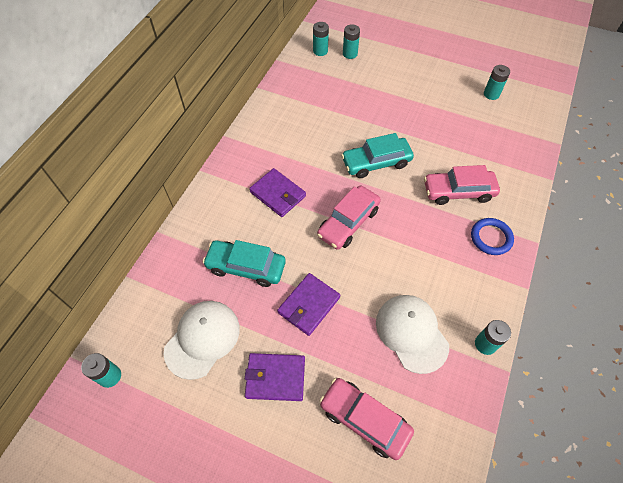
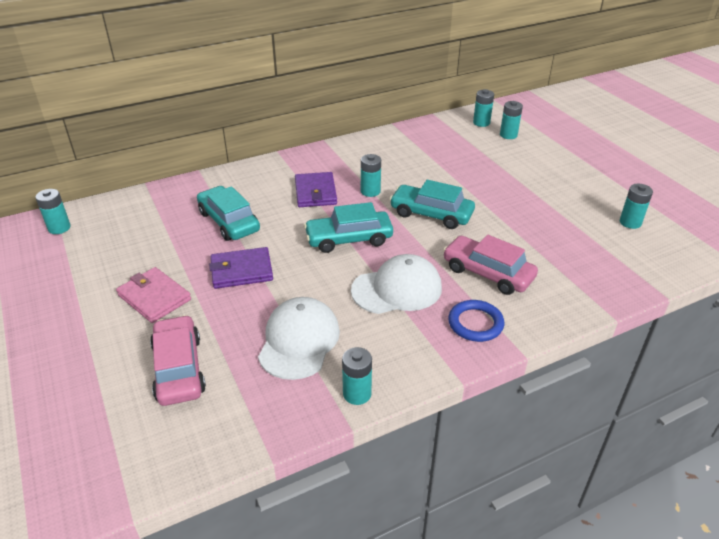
camera: 40 degrees right, 20 degrees down
white cap [164,301,240,380] -> white cap moved to [351,254,442,314]
purple wallet [245,353,305,401] -> pink wallet [116,267,191,323]
pink car [317,186,381,250] -> turquoise car [304,202,393,253]
none -> turquoise battery [361,154,381,197]

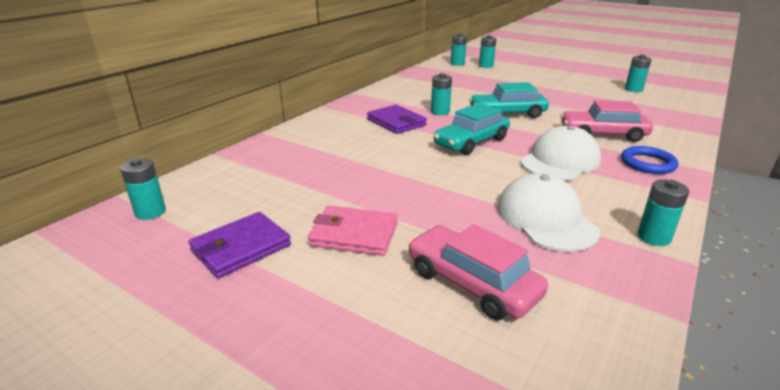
camera: 30 degrees left, 10 degrees down
turquoise car [197,186,260,241] -> none
purple wallet [209,247,273,289] -> purple wallet moved to [189,212,291,278]

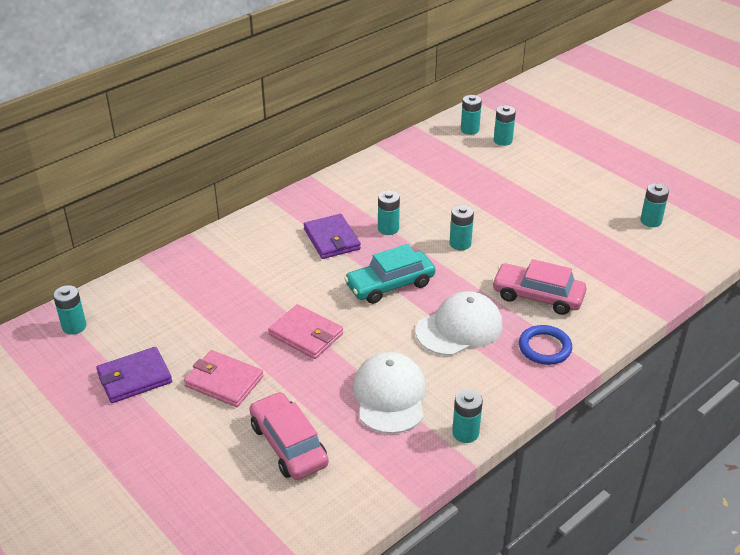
camera: 15 degrees right, 10 degrees up
turquoise car [469,82,549,118] -> turquoise battery [450,205,474,250]
none -> pink wallet [268,304,343,359]

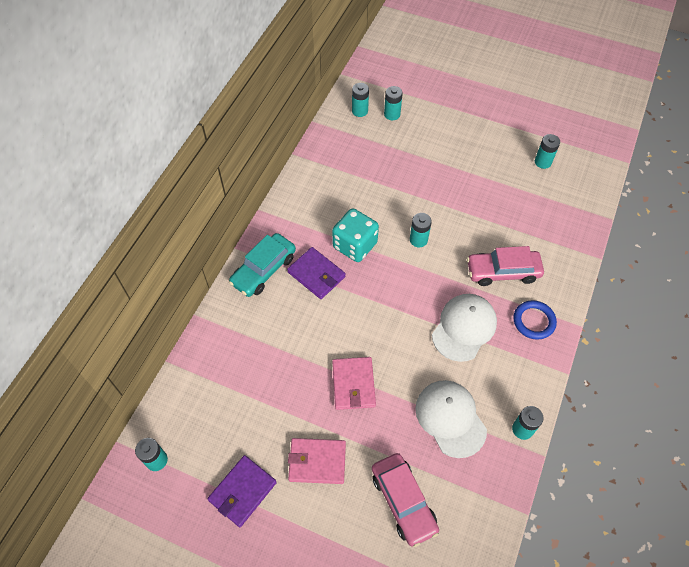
camera: 25 degrees left, 20 degrees up
pink car [249,392,329,480] -> pink car turned 150 degrees counterclockwise [372,453,439,547]
pink wallet [268,304,343,359] -> pink wallet turned 75 degrees clockwise [332,357,376,410]
turquoise car [344,244,435,304] -> turquoise car moved to [229,233,296,297]
turquoise battery [378,190,400,235] -> turquoise dice [332,208,379,262]

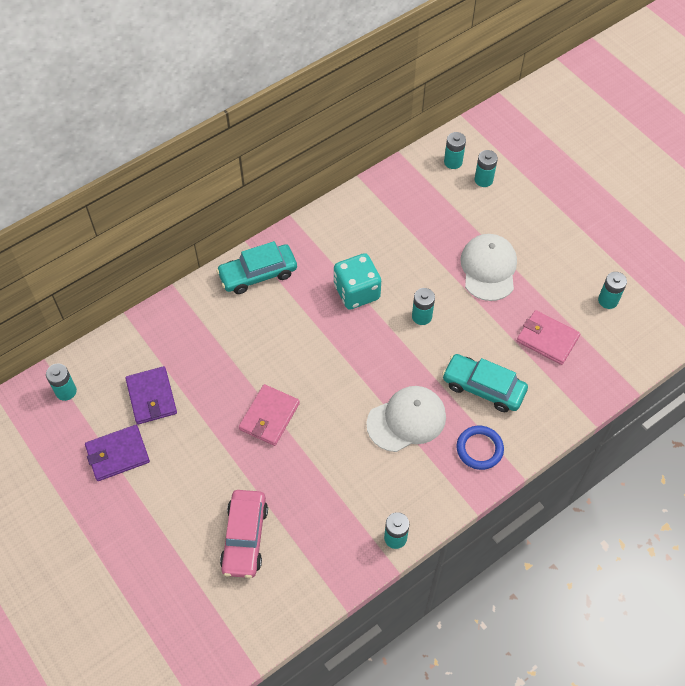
camera: 30 degrees right, 0 degrees up
purple wallet [287,247,346,299] -> purple wallet moved to [125,366,177,424]
pink wallet [288,438,346,484] -> pink wallet moved to [517,310,580,365]
white cap [415,380,487,458] -> white cap moved to [460,234,517,301]
pink car [467,246,544,286] -> turquoise car [442,354,528,412]

